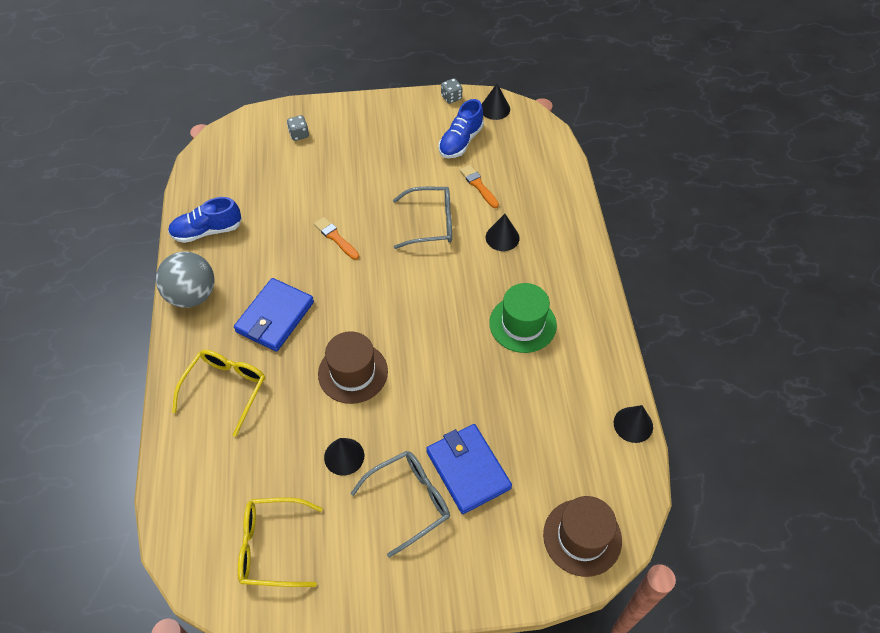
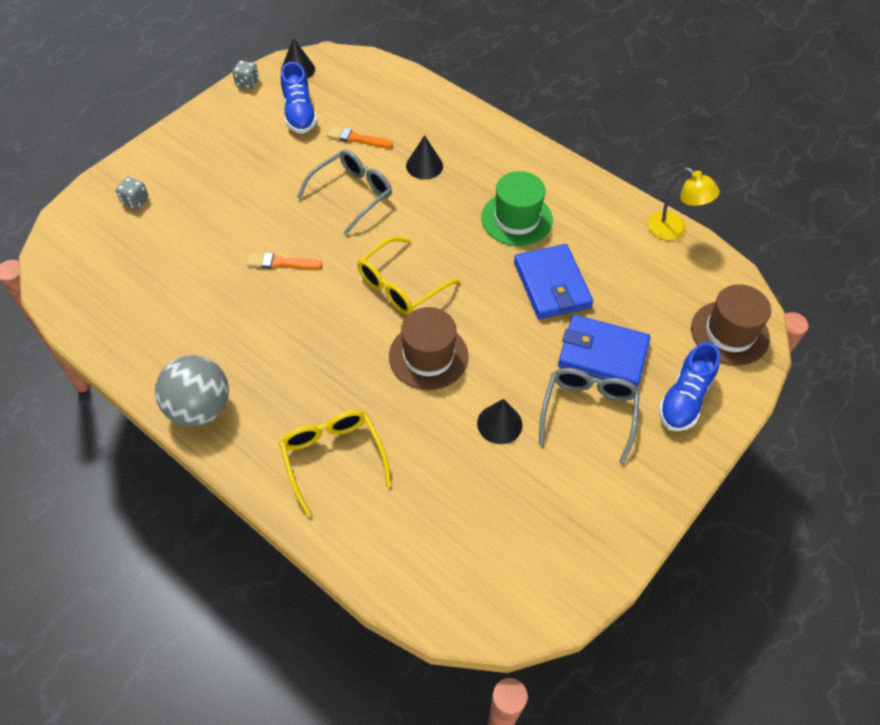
camera: 45 degrees left, 0 degrees up
blue shoe [168,197,242,243] -> blue shoe moved to [659,342,720,431]
blue wallet [234,278,314,352] -> blue wallet moved to [514,244,593,319]
yellow glasses [238,497,323,587] -> yellow glasses moved to [357,237,460,315]
black cone [614,405,653,443] -> yellow lamp [647,168,720,240]

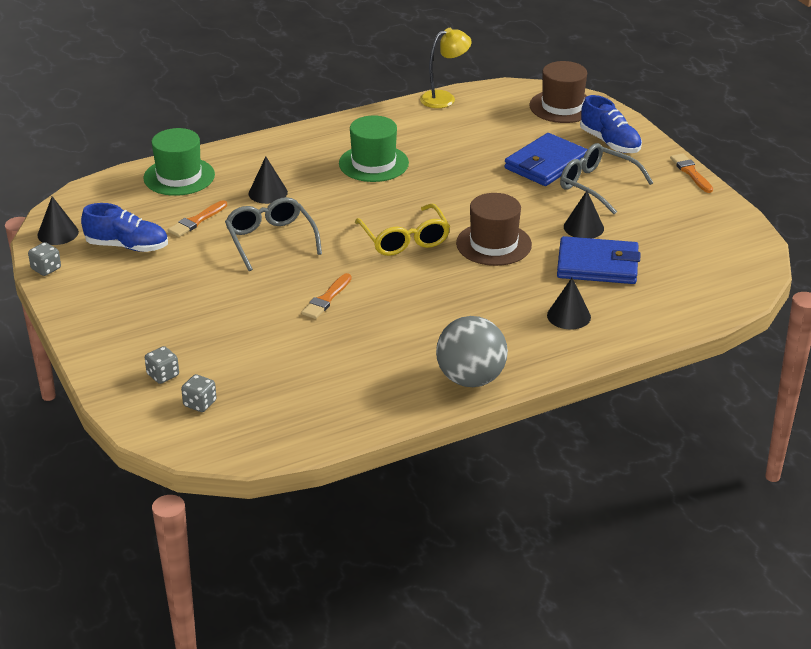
camera: 65 degrees left, 20 degrees down
yellow glasses [279,410,392,517] -> black cone [547,278,591,330]
blue wallet [514,244,593,319] -> blue wallet moved to [557,236,641,284]
none -> green hat [143,128,215,196]
none -> grey dice [181,374,217,412]
none -> orange brush [670,153,713,193]

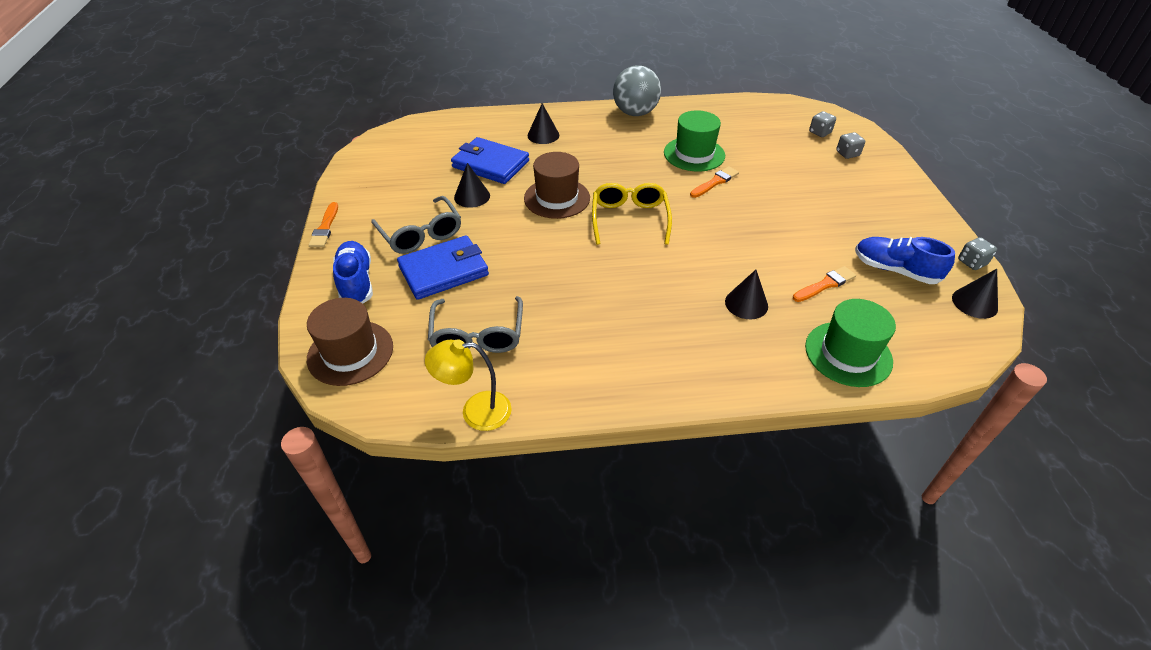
camera: 160 degrees left, 10 degrees up
grey glasses [225,197,322,271] -> grey glasses moved to [428,296,523,353]
green hat [339,115,409,182] -> green hat moved to [664,110,725,172]

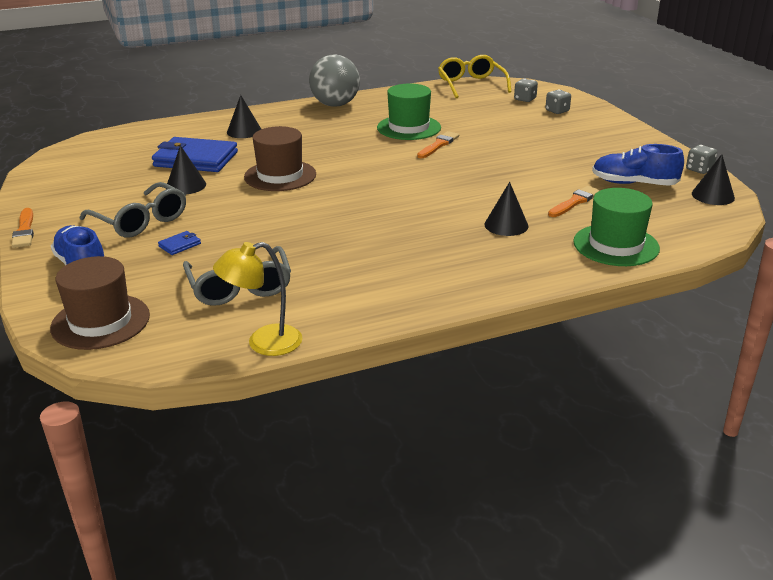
camera: 15 degrees left, 15 degrees down
blue wallet [397,235,489,300] -> blue wallet [158,231,201,255], size x0.41
yellow glasses [592,183,672,245] -> yellow glasses moved to [438,55,511,98]

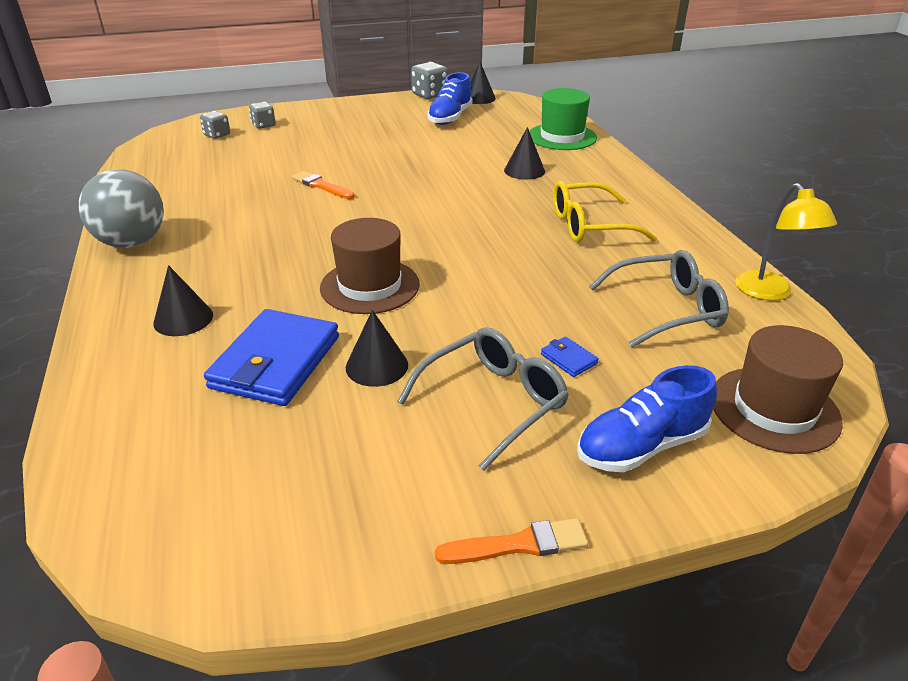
camera: 85 degrees left, 5 degrees up
green hat [377,83,441,140] -> none
yellow glasses [438,55,511,98] -> yellow glasses moved to [553,181,657,243]
orange brush [548,186,600,217] -> none
grey dice [686,145,717,174] -> grey dice [411,62,448,99], size x1.52

